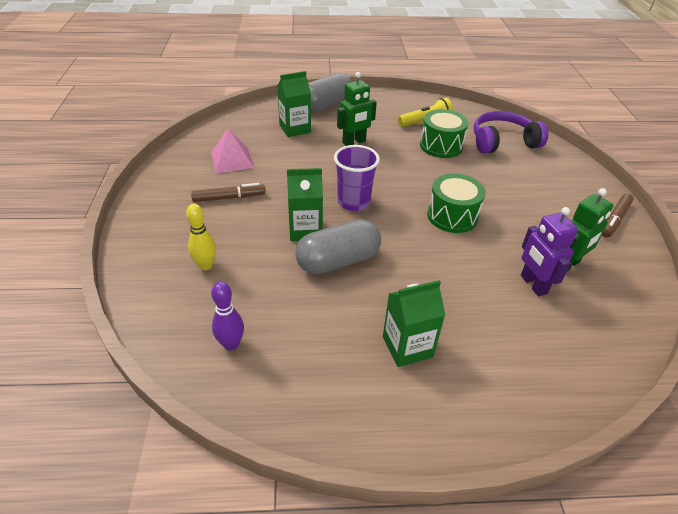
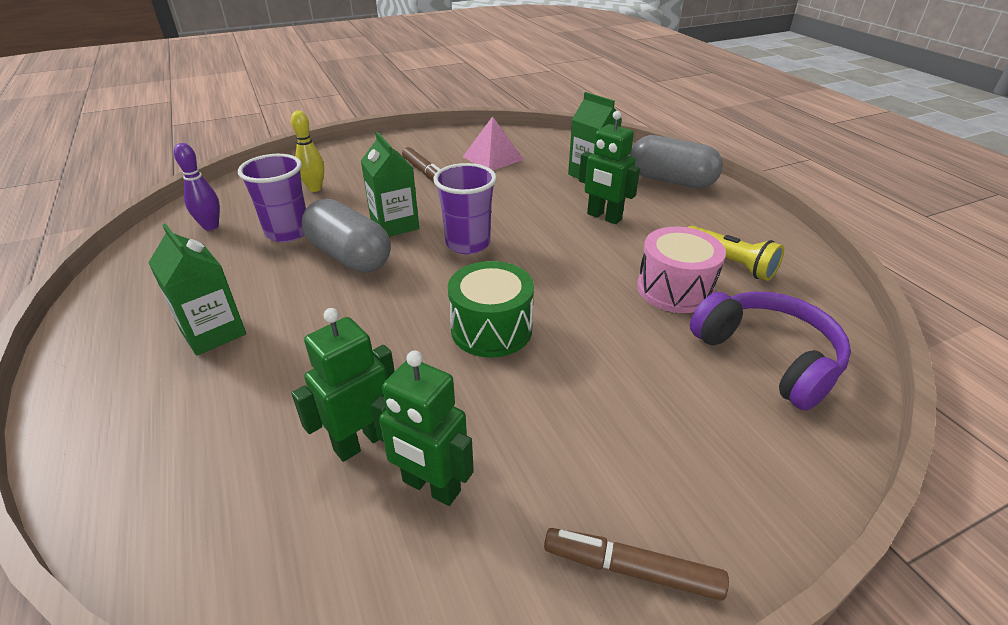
camera: 70 degrees right, 5 degrees down
green drum [420,109,469,158] -> pink drum [637,227,726,313]
purple robot [521,207,578,296] -> green robot [291,308,395,462]
none -> purple cup [238,154,306,242]

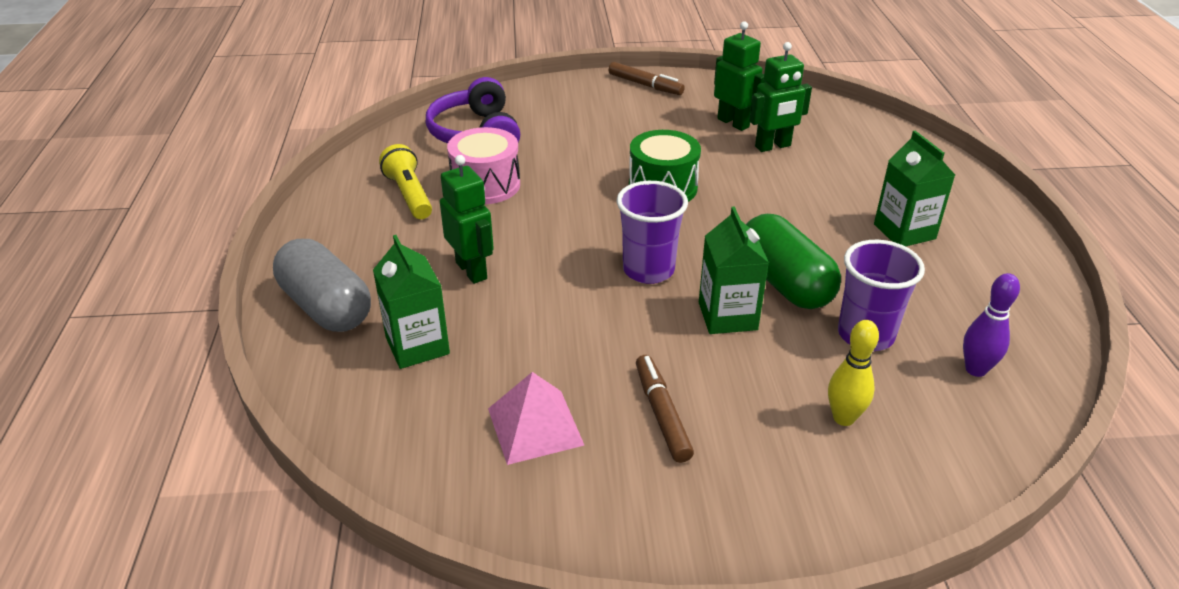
camera: 160 degrees left, 0 degrees up
grey capsule [301,199,391,272] -> green capsule [746,214,841,309]

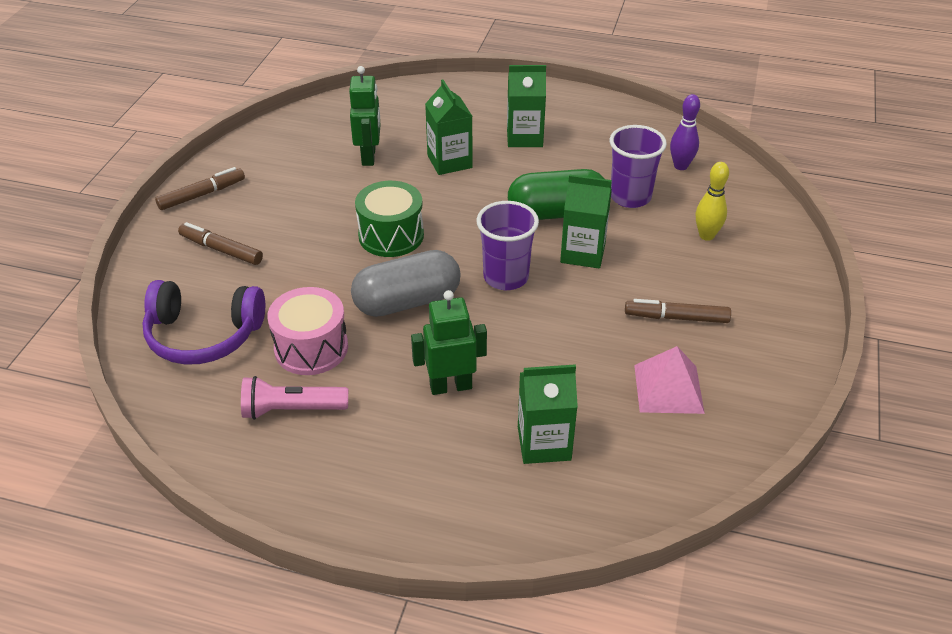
camera: 70 degrees left, 5 degrees up
grey capsule [273,239,371,332] -> grey capsule moved to [351,250,461,317]
yellow flashlight [379,144,432,219] -> pink flashlight [241,376,348,420]
green robot [714,21,766,131] -> none
none -> brown marker [178,222,263,265]
none -> green carton [425,79,472,175]

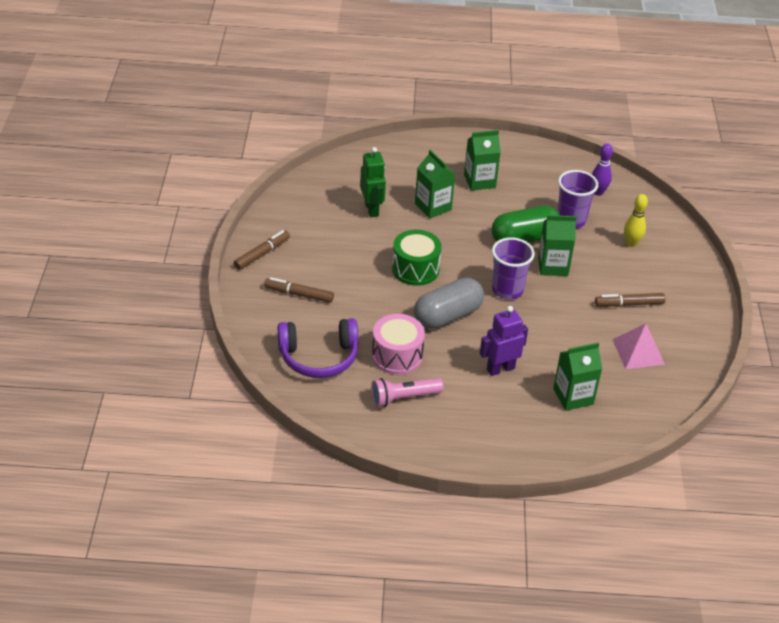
camera: 15 degrees left, 0 degrees up
green robot [411,290,487,395] -> purple robot [480,306,528,376]

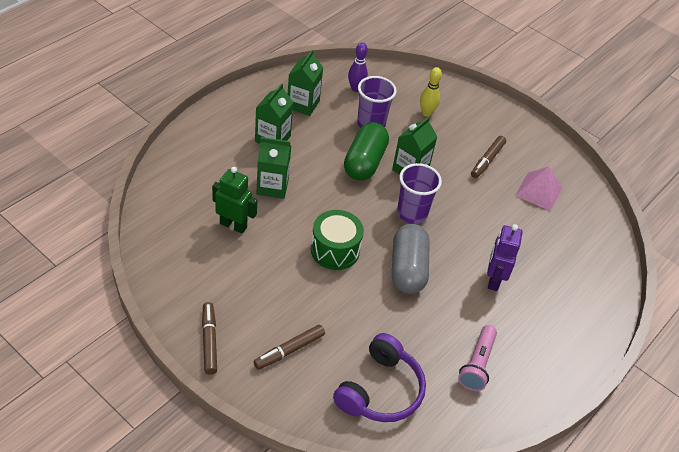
camera: 55 degrees left, 5 degrees up
pink drum [372,314,425,375] -> none
green carton [553,342,602,411] -> green carton moved to [288,50,323,116]

